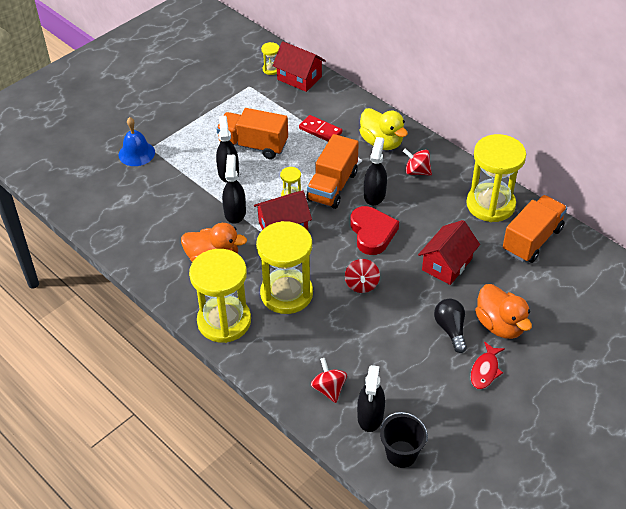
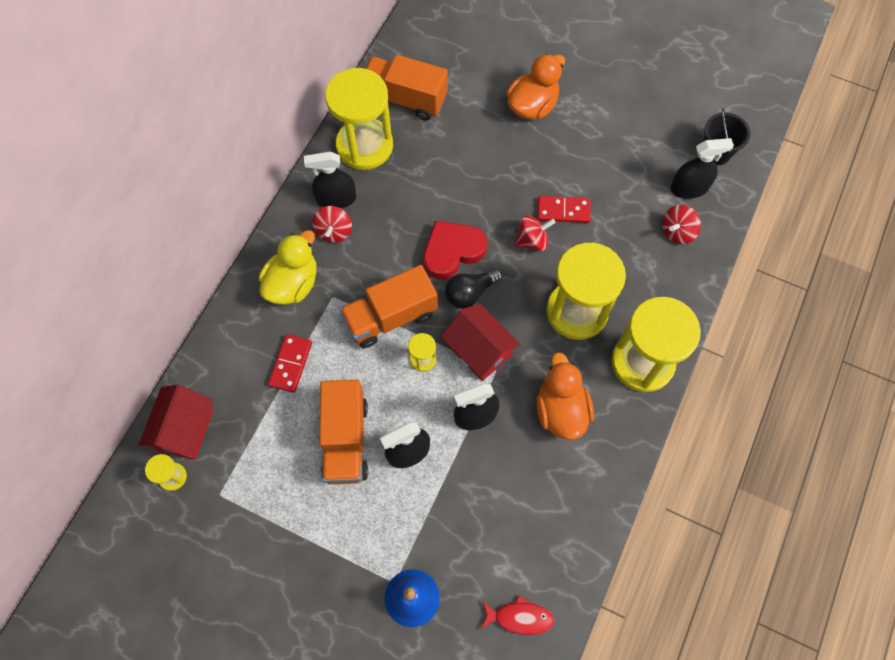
camera: 110 degrees left, 20 degrees up
orange truck [306,134,359,209] -> orange truck turned 150 degrees clockwise [340,265,438,348]
black spray bottle [364,137,387,205] -> black spray bottle moved to [304,151,356,208]
red house [418,220,480,285] -> none
black light bulb [434,299,467,353] -> black light bulb moved to [445,268,503,309]
red fish [471,342,505,389] -> red fish moved to [481,595,554,635]
none -> red domino [538,196,591,223]

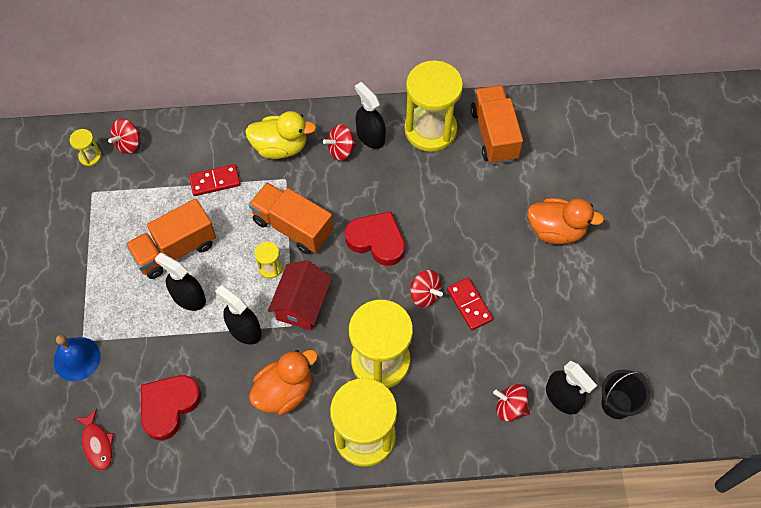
camera: 60 degrees right, 5 degrees down
red house [139,385,214,460] -> red spinning top [108,119,141,154]
black light bulb [445,268,503,309] -> none
none -> red heart [141,375,201,440]

